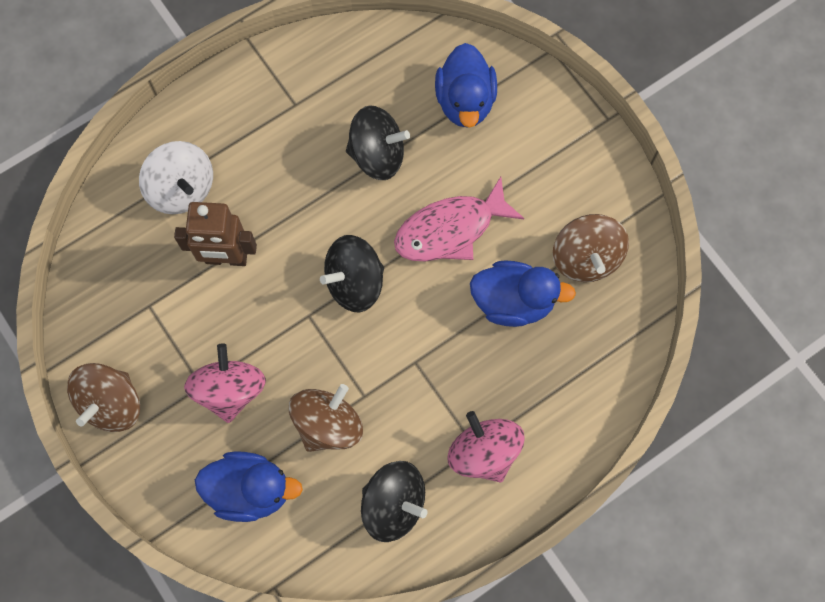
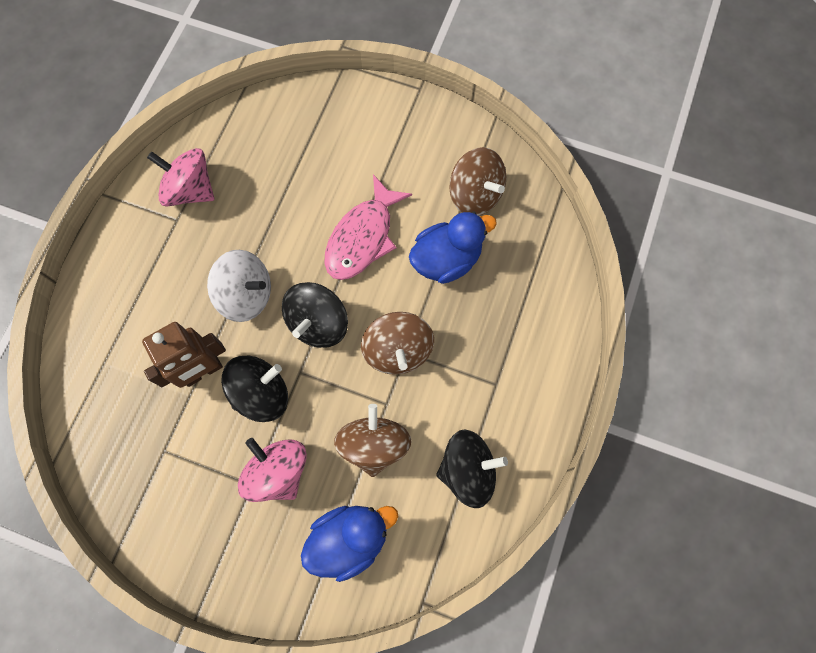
camera: 35 degrees left, 0 degrees up
brown spinning top [67,363,140,432] -> brown spinning top moved to [361,312,434,375]
white spinning top [139,141,213,214] -> white spinning top moved to [207,250,271,322]
black spinning top [346,105,410,180] -> black spinning top moved to [221,356,288,422]
blue duck [435,43,497,128] -> none
pink spinning top [447,411,525,482] -> pink spinning top moved to [147,148,214,206]

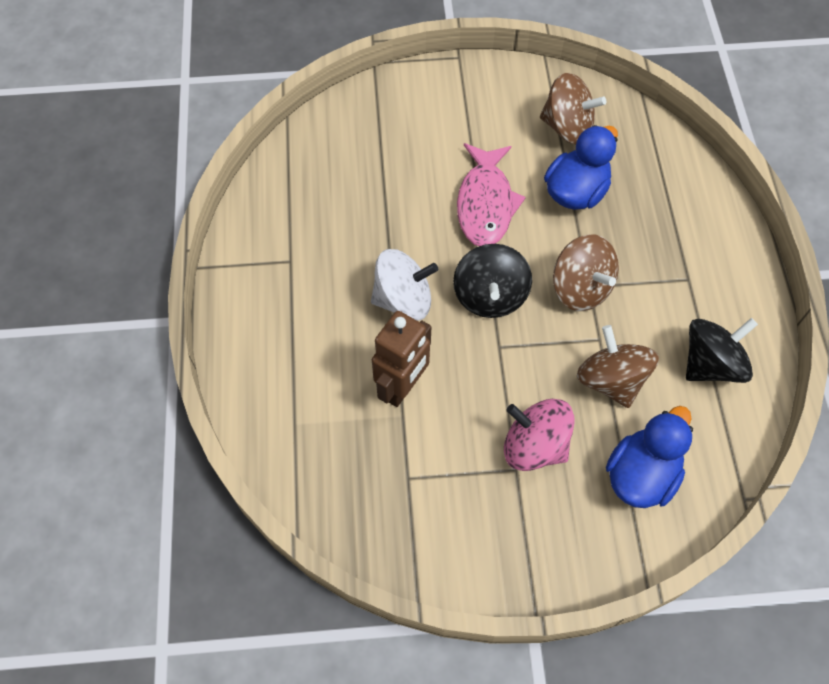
camera: 25 degrees left, 10 degrees down
pink spinning top [147,148,214,206] -> none
black spinning top [221,356,288,422] -> none

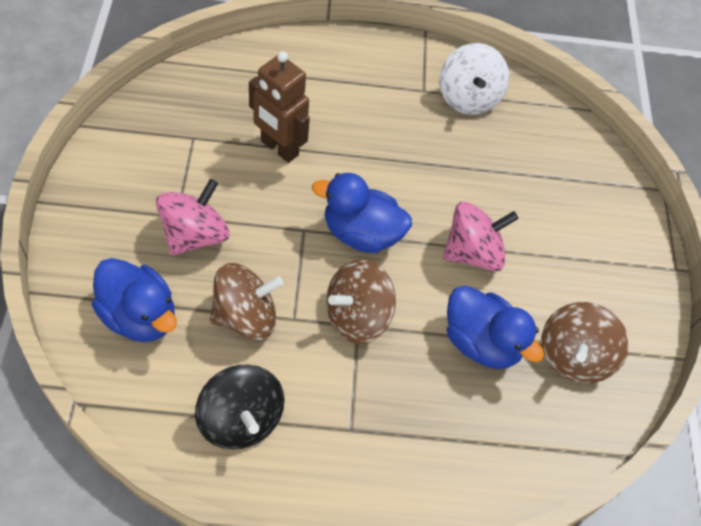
camera: 90 degrees right, 5 degrees down
white spinning top [371,249,438,321] -> white spinning top moved to [439,43,509,115]
black spinning top [453,244,532,318] -> blue duck [312,173,412,253]
pink fish [457,143,526,246] -> pink spinning top [443,202,519,272]

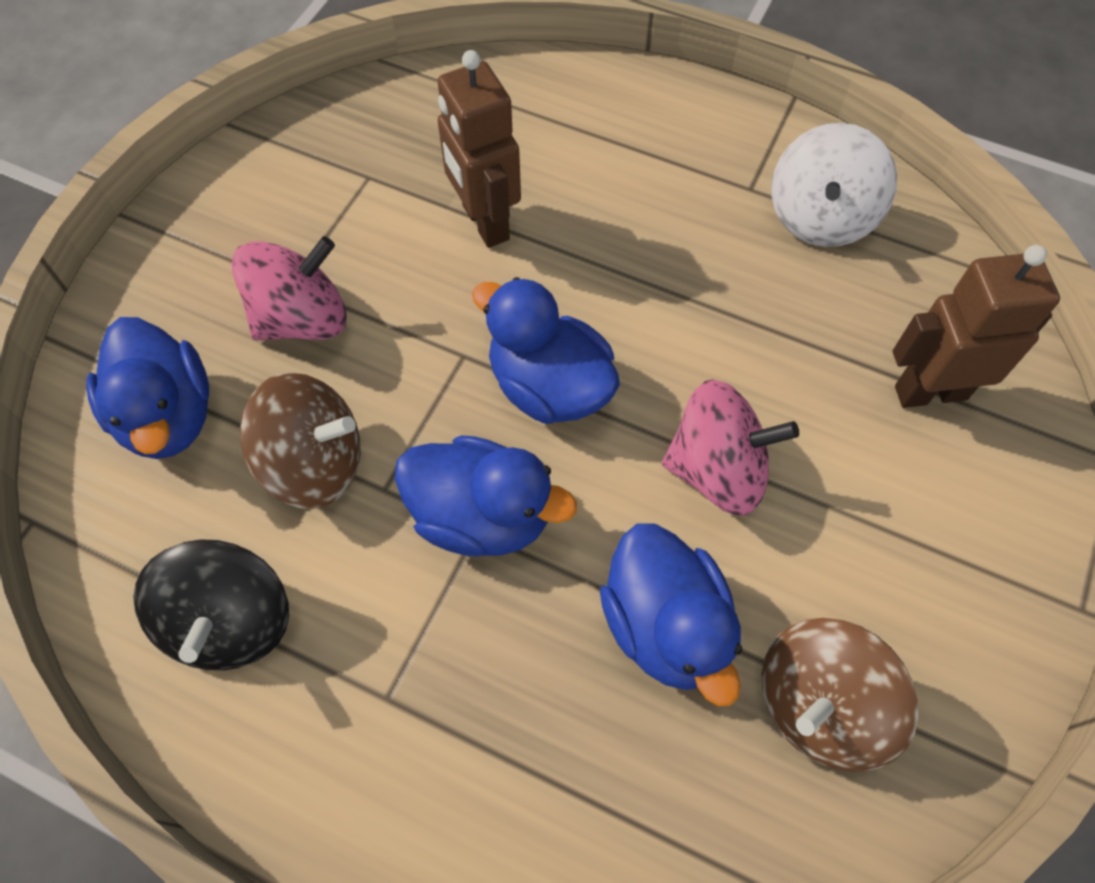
camera: 30 degrees right, 5 degrees up
brown spinning top [326,259,396,344] -> blue duck [395,435,577,557]
none -> brown robot [893,245,1060,408]

